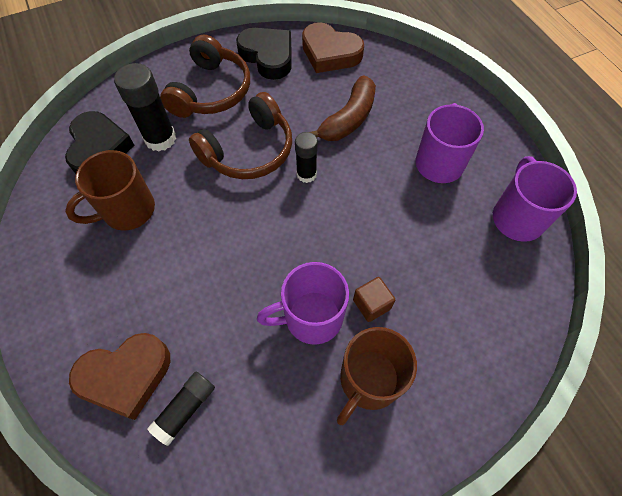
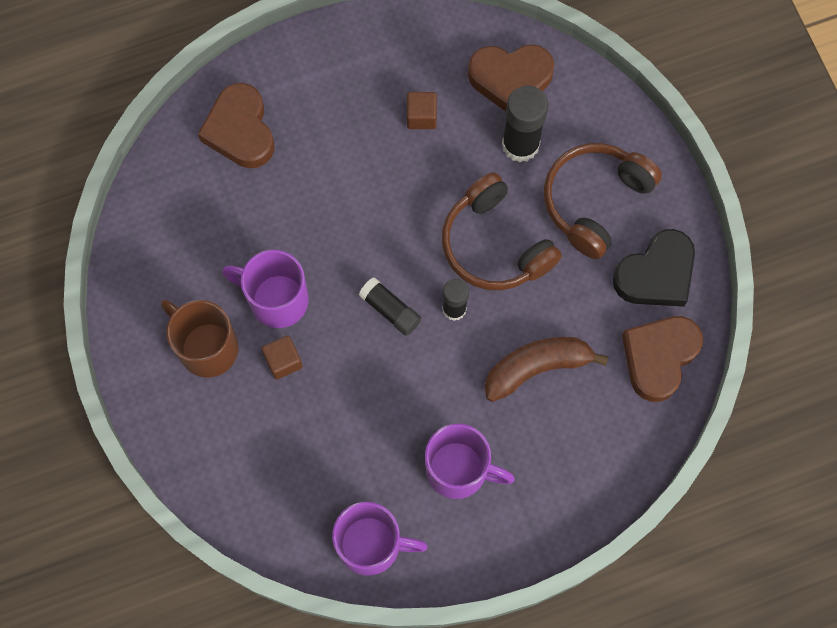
camera: 95 degrees right, 10 degrees up
black heart [65,111,134,174] -> brown heart [468,44,555,111]
brown mug [65,150,155,231] -> brown cube [407,92,437,129]
black glue stick [147,372,215,446] -> black glue stick moved to [359,277,421,336]
brown headphones [160,34,250,118] -> brown headphones turned 105 degrees clockwise [544,143,662,259]
purple mug [257,262,349,345] -> purple mug turned 60 degrees counterclockwise [222,250,309,328]
brown banana [310,75,376,141] -> brown banana turned 120 degrees clockwise [485,337,608,402]

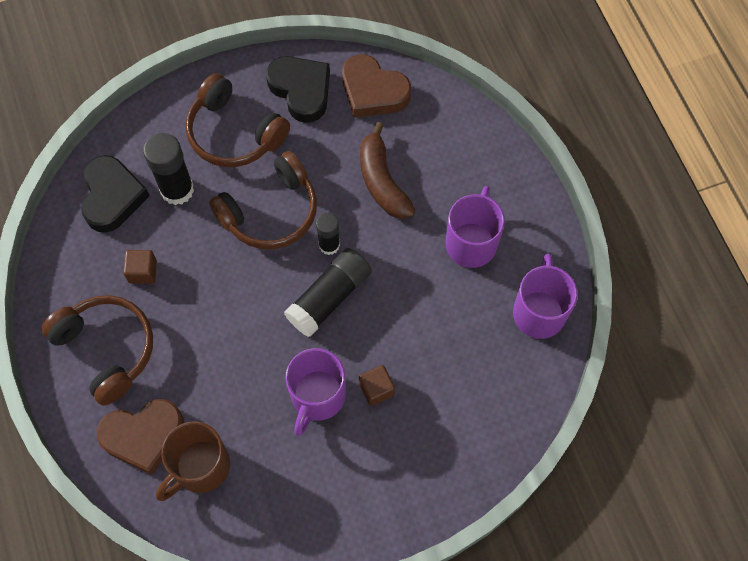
camera: 90 degrees left, 5 degrees down
brown mug [161,300,238,378] -> brown mug moved to [156,421,230,501]
black glue stick [359,277,421,336] -> black glue stick [284,248,372,337], size x1.61
brown heart [468,44,555,111] -> black heart [81,155,150,233]
none -> brown headphones [42,295,153,406]

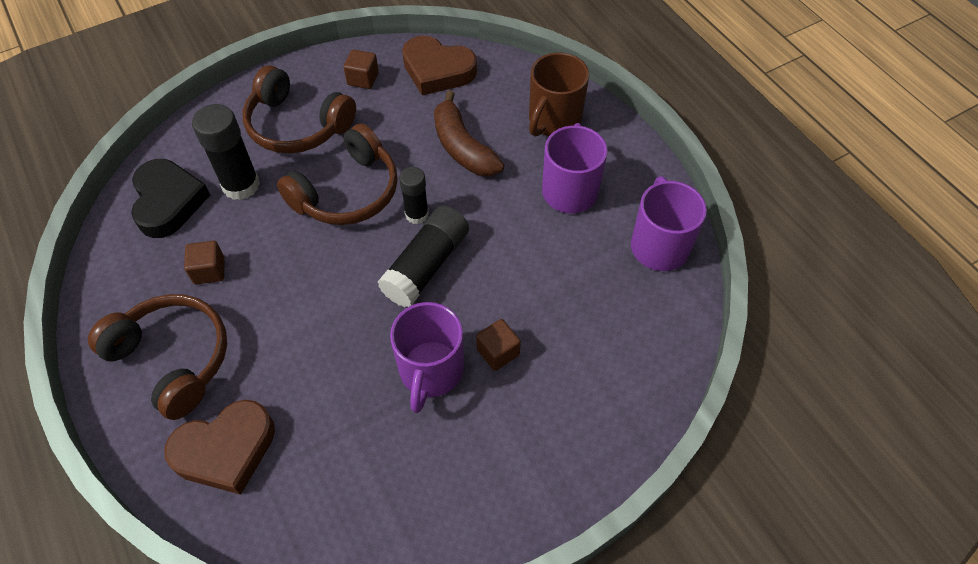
camera: 10 degrees left, 10 degrees down
brown mug [156,421,230,501] -> brown mug moved to [529,53,589,137]
black heart [266,56,330,123] -> brown cube [344,50,379,89]

